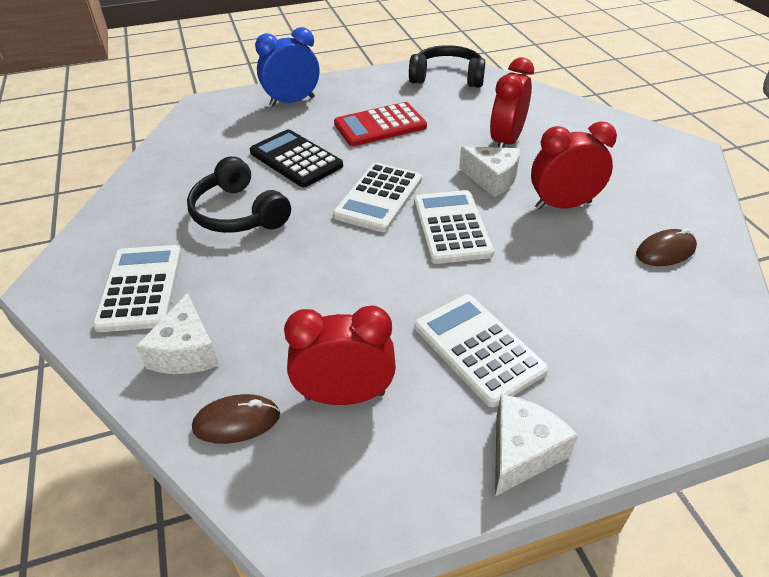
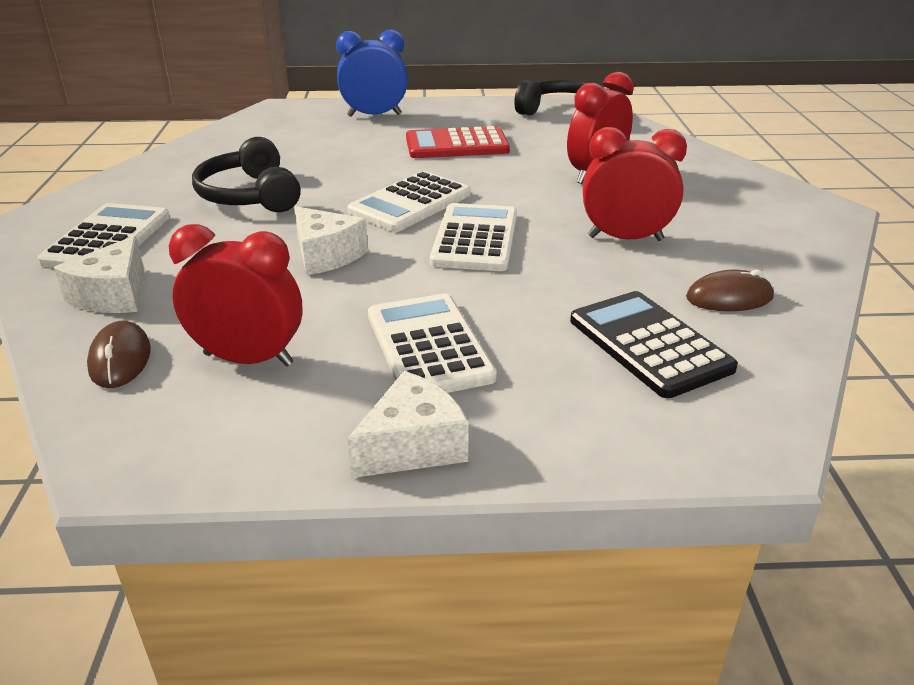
camera: 15 degrees right, 10 degrees down
brown mouse [192,394,280,444] -> brown mouse turned 75 degrees clockwise [87,321,151,388]
black calculator [250,129,343,187] -> black calculator moved to [570,291,738,398]
white cheese [459,146,520,197] -> white cheese moved to [294,206,368,275]

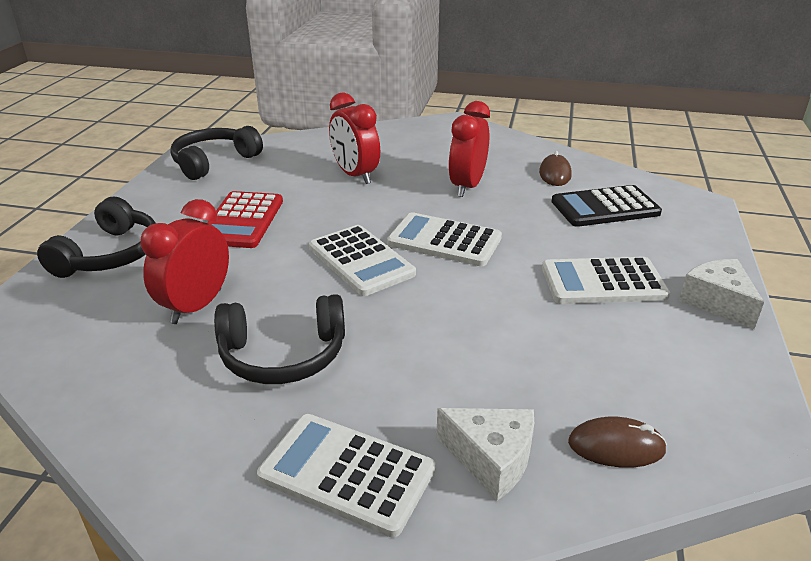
camera: 75 degrees left, 0 degrees up
red clock [169,224,303,366] -> red clock moved to [141,199,229,324]
white cheese [294,206,368,275] -> none
blue clock [336,30,408,117] -> black headphones [37,197,156,278]

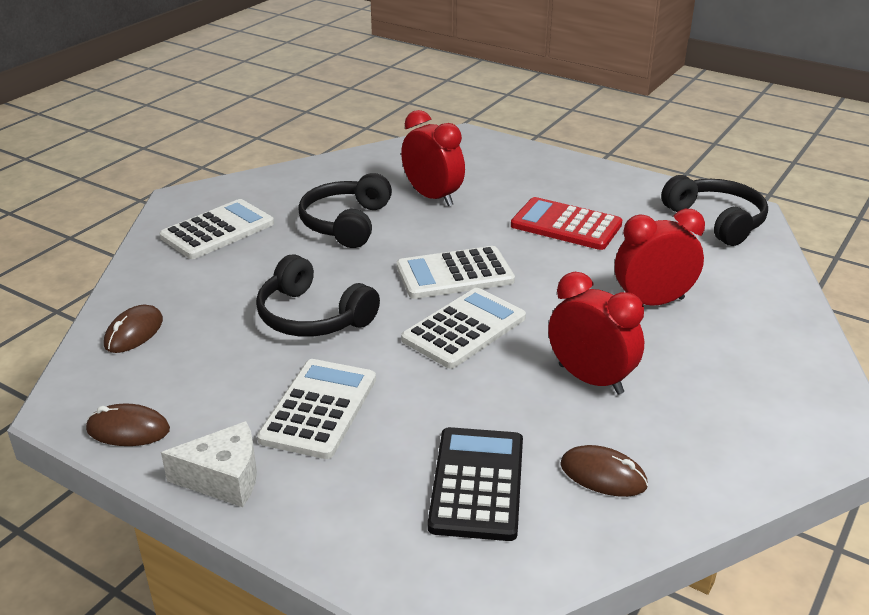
camera: 110 degrees right, 0 degrees up
black headphones [37,197,156,278] -> black headphones moved to [256,254,380,337]
white cheese [436,408,534,501] -> none
none -> brown mouse [86,404,170,446]

